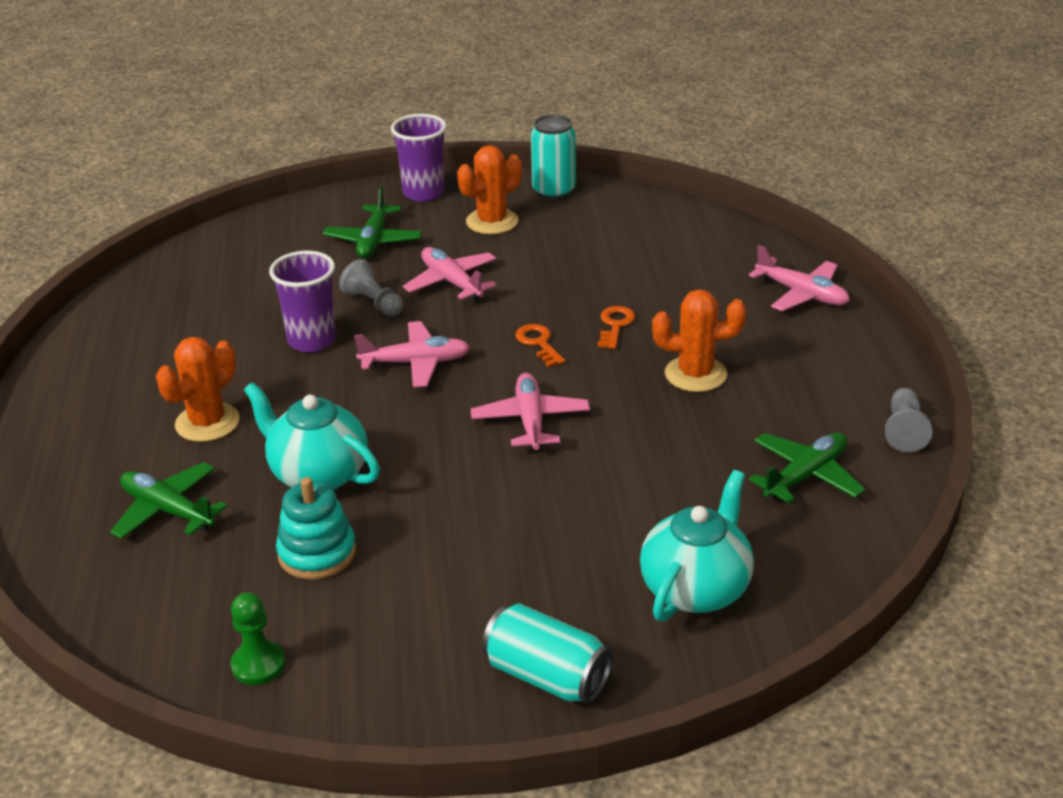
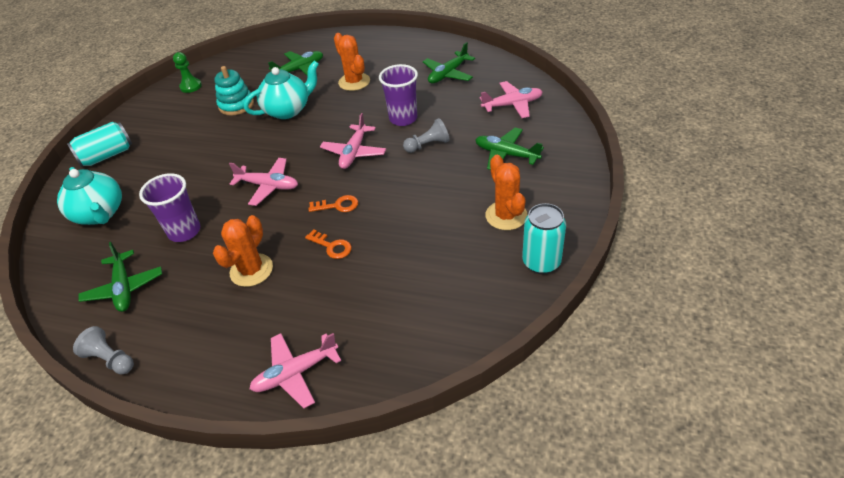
camera: 115 degrees right, 10 degrees up
purple cup [391,114,447,202] -> purple cup moved to [139,173,200,242]
pink plane [403,247,496,301] -> pink plane moved to [480,81,543,118]
none -> green plane [423,42,475,83]

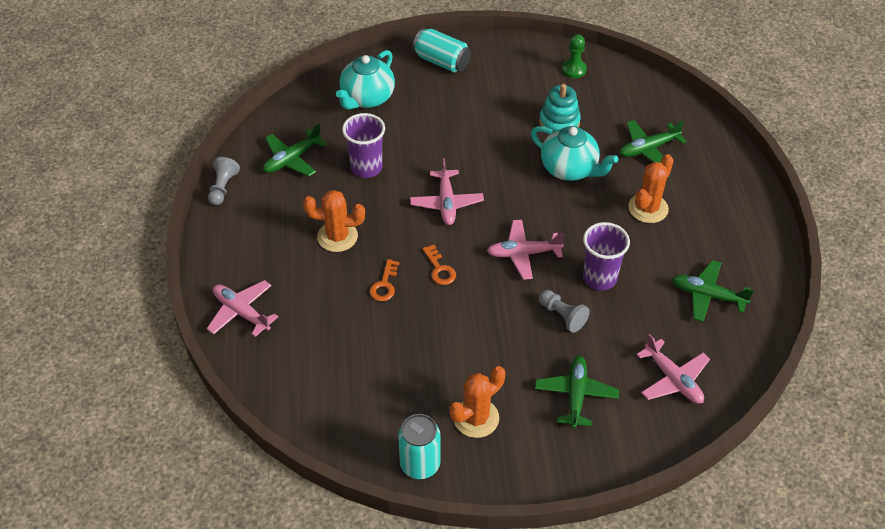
camera: 65 degrees right, 5 degrees up
green plane [268,51,323,75] -> green plane turned 120 degrees clockwise [619,120,686,163]

